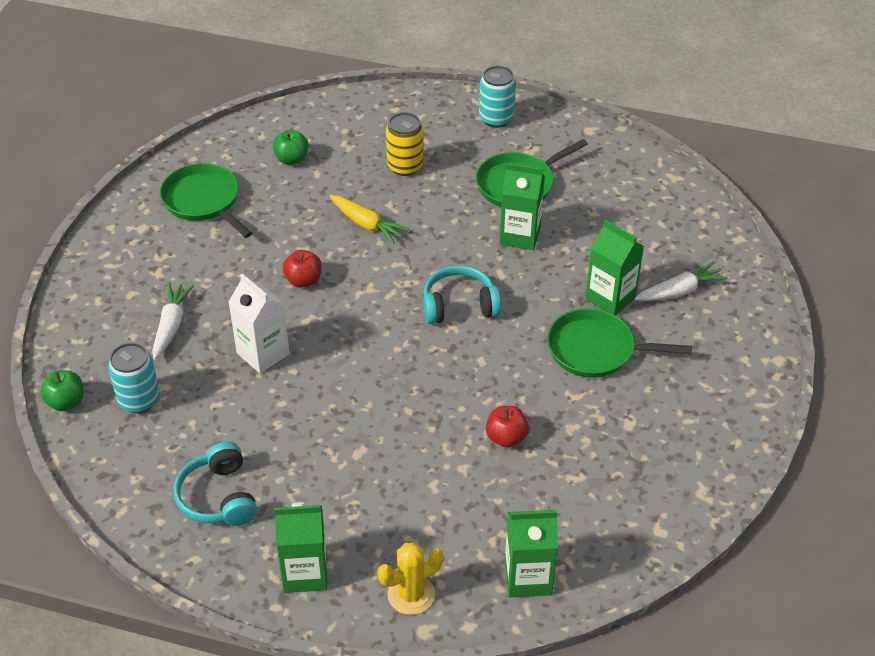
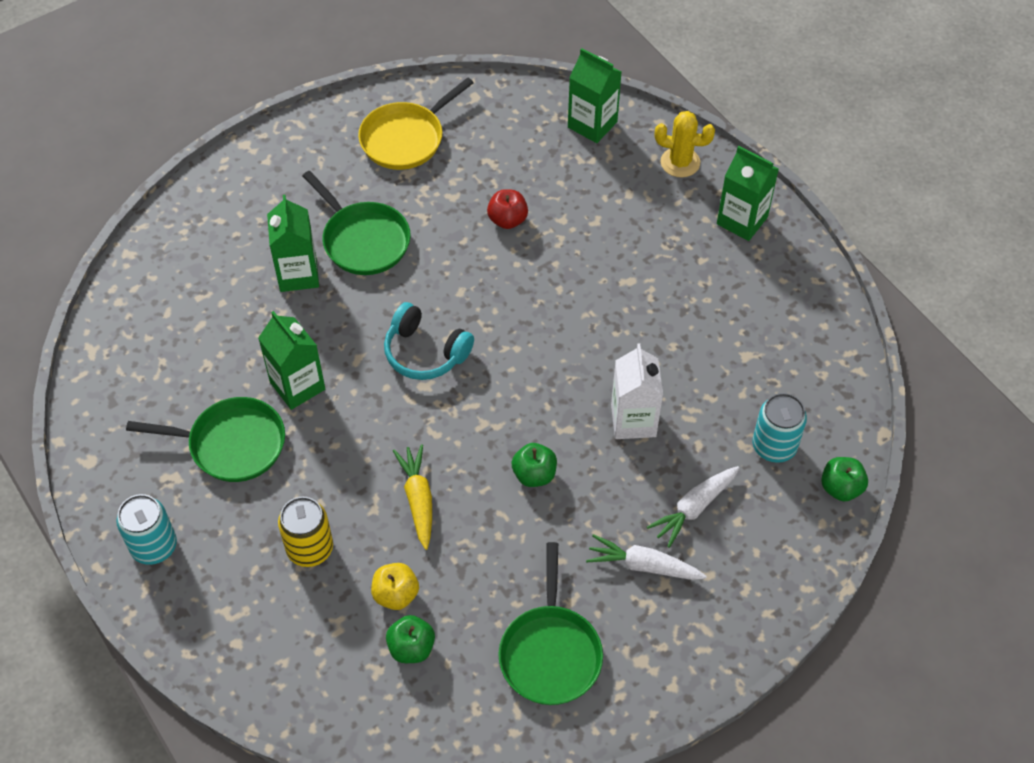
camera: 140 degrees left, 10 degrees up
turquoise headphones [173,442,257,526] -> none
red apple [283,250,322,288] -> green apple [512,443,557,487]
white carrot [634,261,728,301] -> white carrot moved to [586,534,707,580]
none -> yellow pan [358,77,474,170]
none -> yellow apple [371,563,419,610]

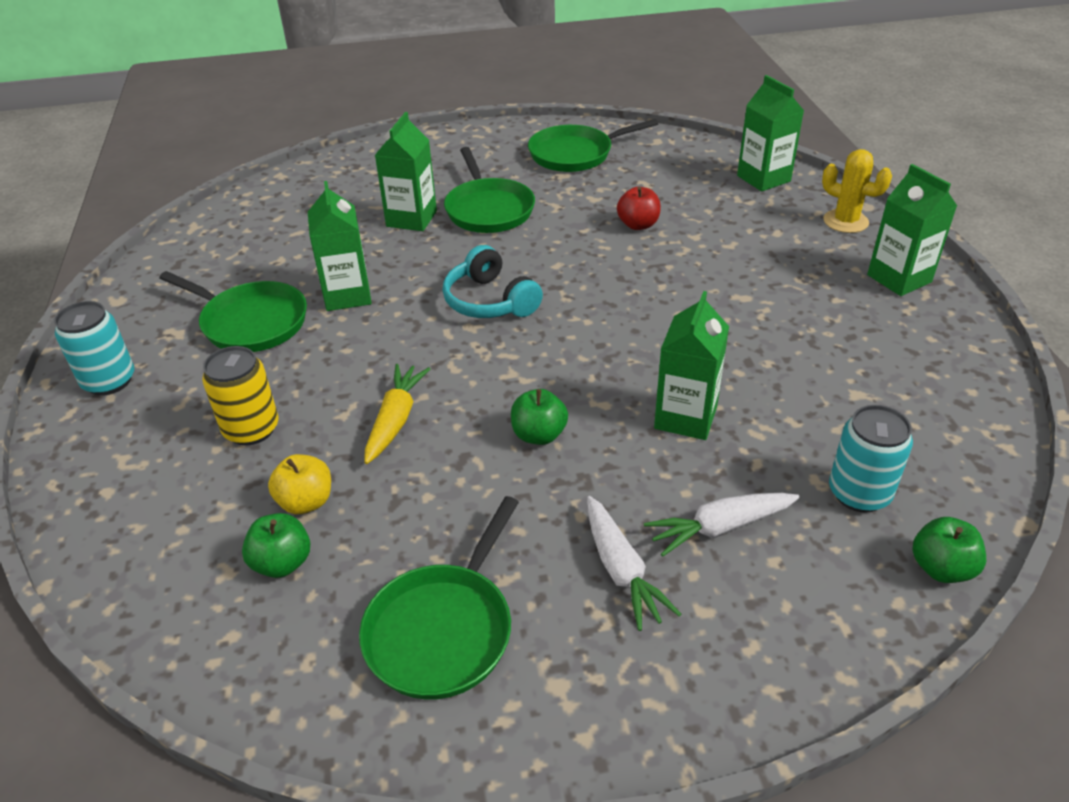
camera: 25 degrees right, 15 degrees down
yellow pan [358,77,474,170] -> green pan [528,119,658,172]
white carrot [586,534,707,580] -> white carrot turned 150 degrees counterclockwise [587,496,681,631]
white carton [611,343,663,439] -> green carton [654,291,729,440]

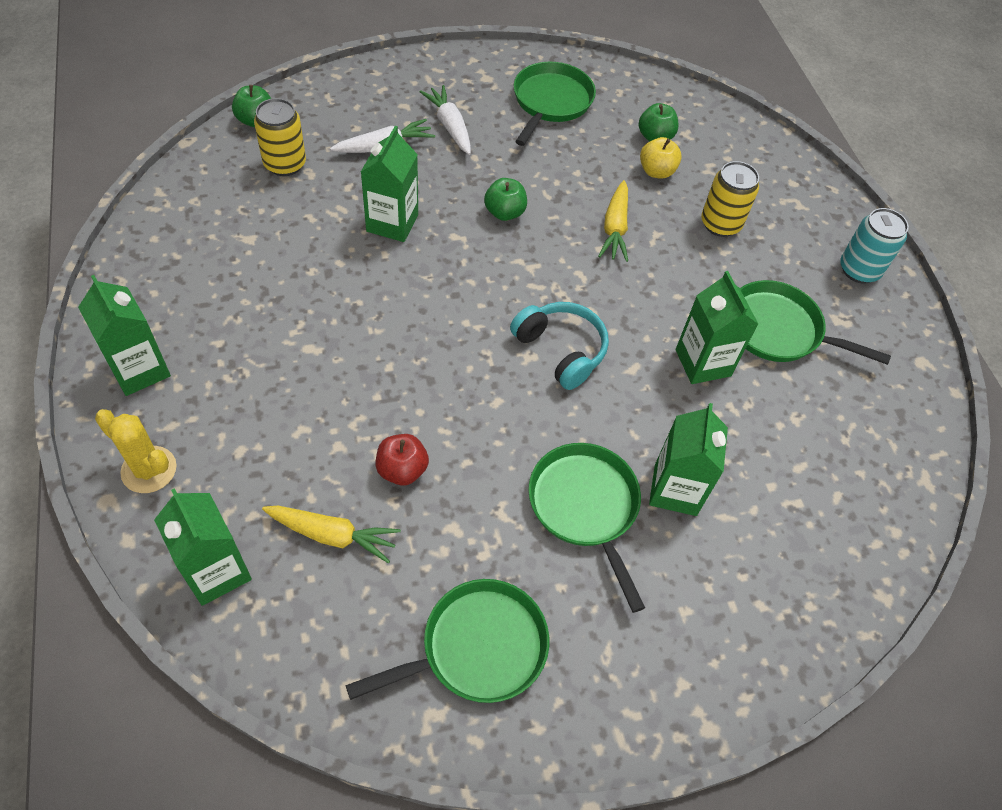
camera: 170 degrees right, 15 degrees up
turquoise can [829,405,913,513] -> yellow can [254,98,306,176]
none -> yellow carrot [262,506,401,563]

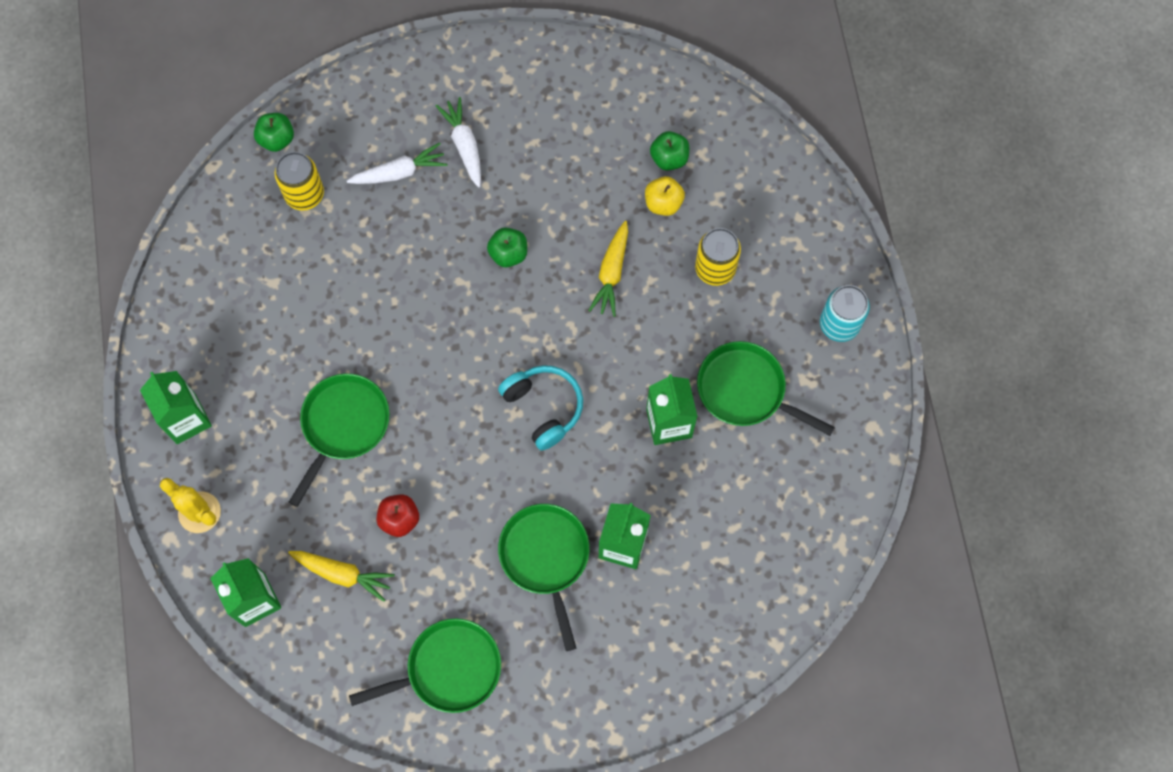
camera: 10 degrees right, 15 degrees up
green carton [361,126,418,242] -> none
green pan [514,62,596,146] -> green pan moved to [289,374,390,507]

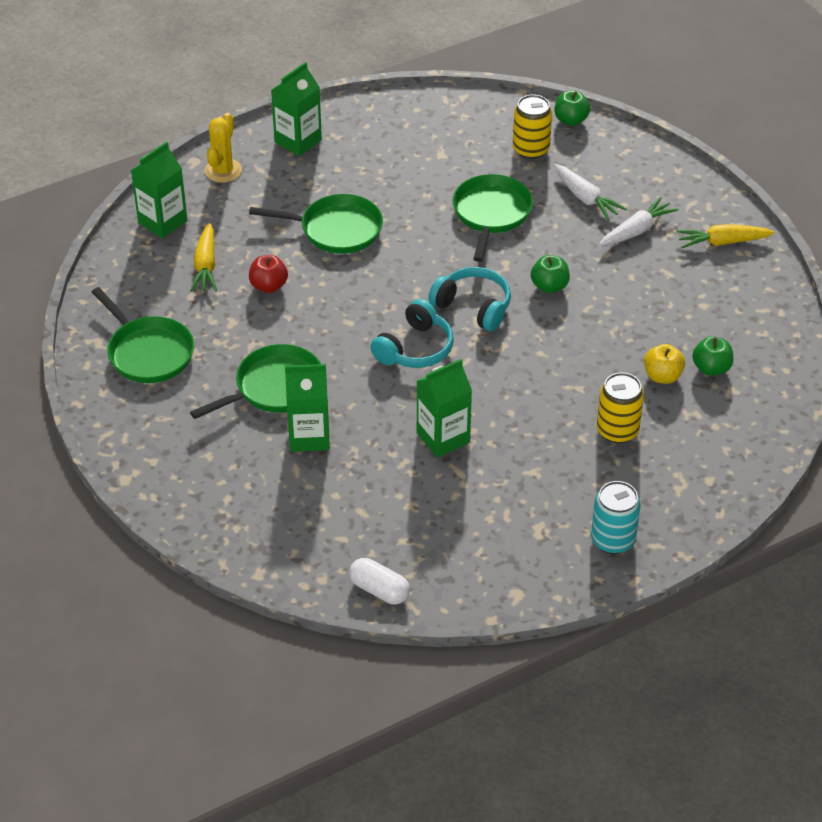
camera: 70 degrees right, 25 degrees down
yellow carrot [588,221,628,317] -> yellow carrot moved to [676,224,775,248]
green pan [697,341,835,436] -> green pan moved to [452,174,533,262]
none -> white capsule [349,558,410,604]
none -> turquoise headphones [428,267,511,331]

